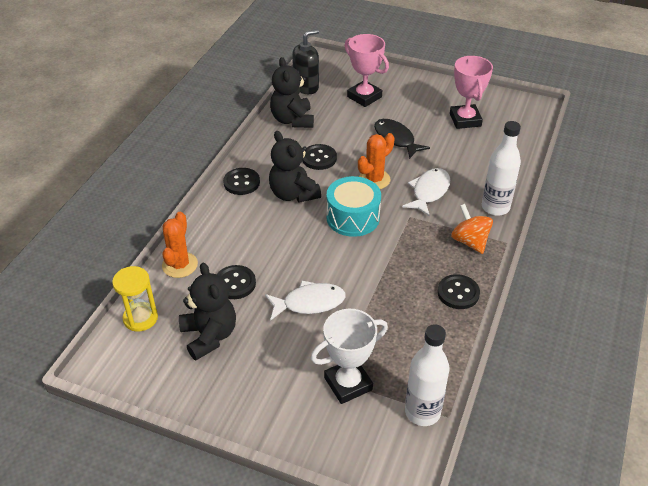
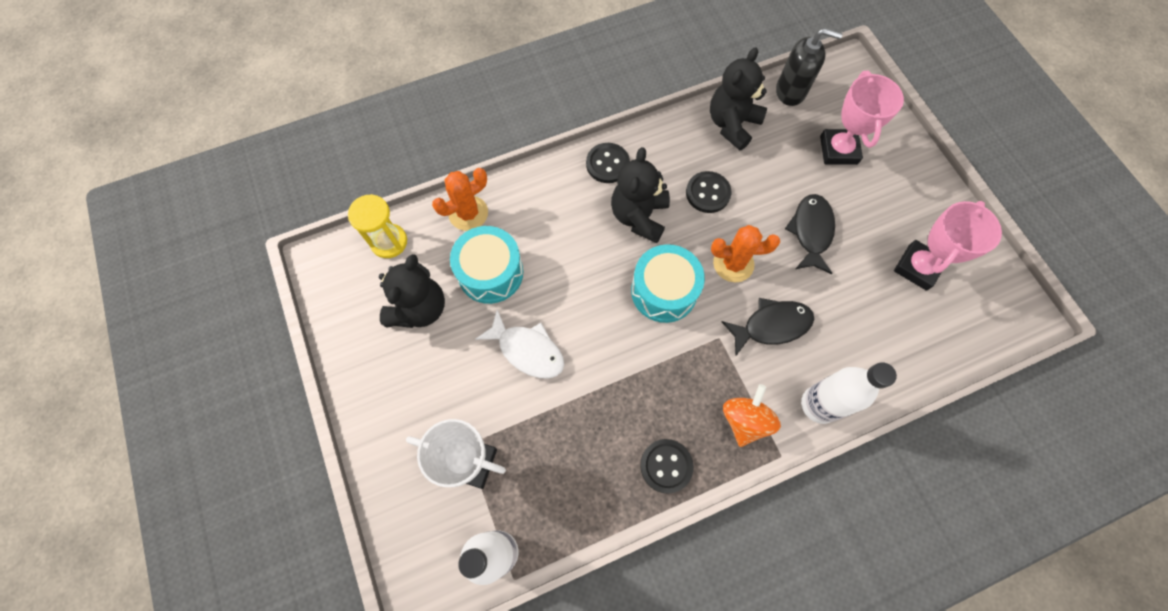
camera: 45 degrees right, 25 degrees up
black button [217,265,256,299] -> turquoise drum [450,226,523,304]
white fish [402,168,450,216] -> black fish [721,298,814,357]

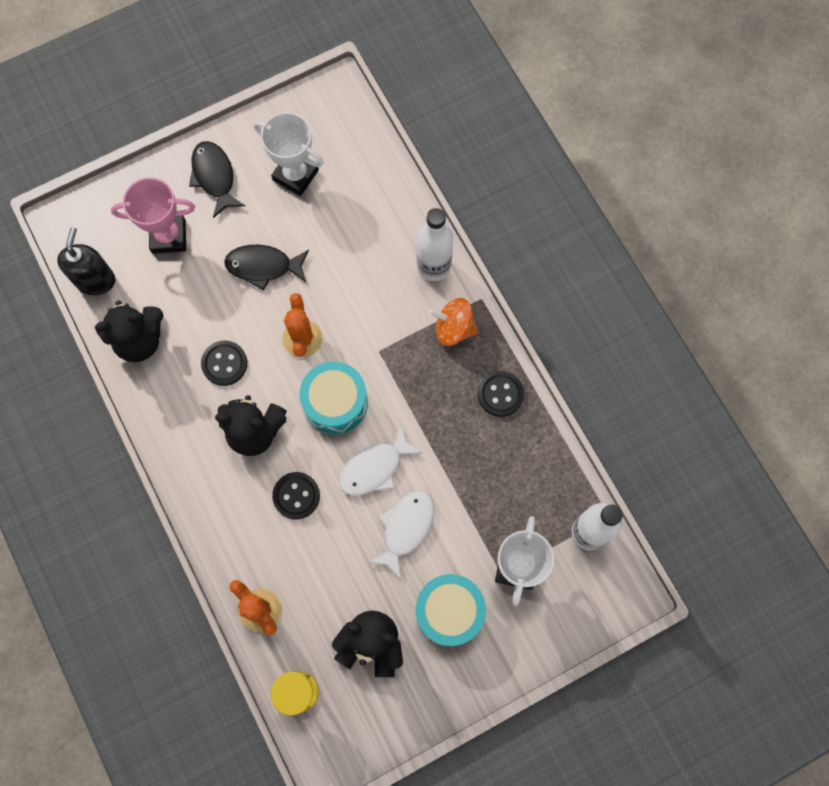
camera: 95 degrees left, 5 degrees up
turquoise drum [450,226,523,304] -> turquoise drum moved to [416,574,486,647]
black button [586,143,630,183] -> black button moved to [272,472,320,520]
black teddy bear [710,47,767,150] -> black teddy bear turned 45 degrees counterclockwise [95,301,164,362]
black fish [721,298,814,357] -> black fish moved to [189,141,245,218]
pink trophy [894,201,1002,291] -> white trophy [254,112,323,196]
none -> white fish [339,425,423,496]

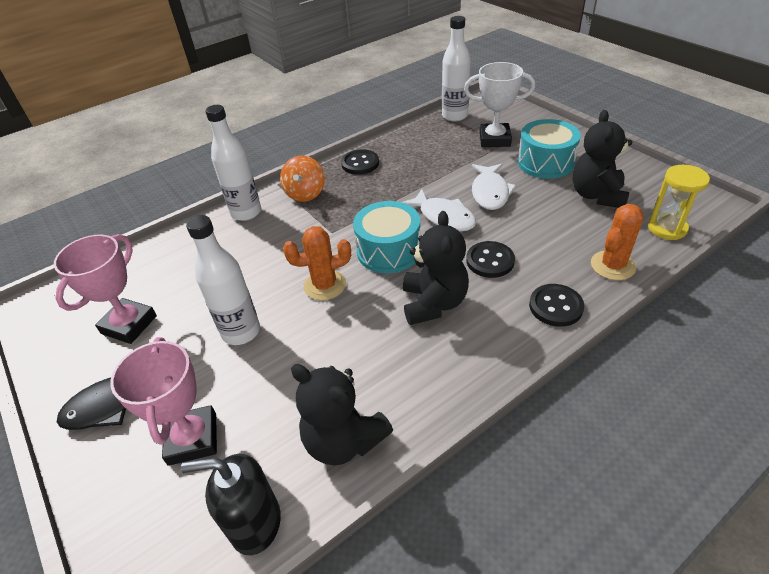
camera: 95 degrees left, 30 degrees down
black teddy bear [95,301,164,362] -> black teddy bear turned 150 degrees clockwise [291,364,393,465]
black button [201,341,247,386] -> black button moved to [529,284,584,327]
black fish [224,245,309,291] -> white bottle [186,215,260,345]
white trophy [254,112,323,196] -> pink trophy [54,234,157,344]
white fish [368,490,434,580] -> white fish turned 105 degrees counterclockwise [472,164,517,210]

